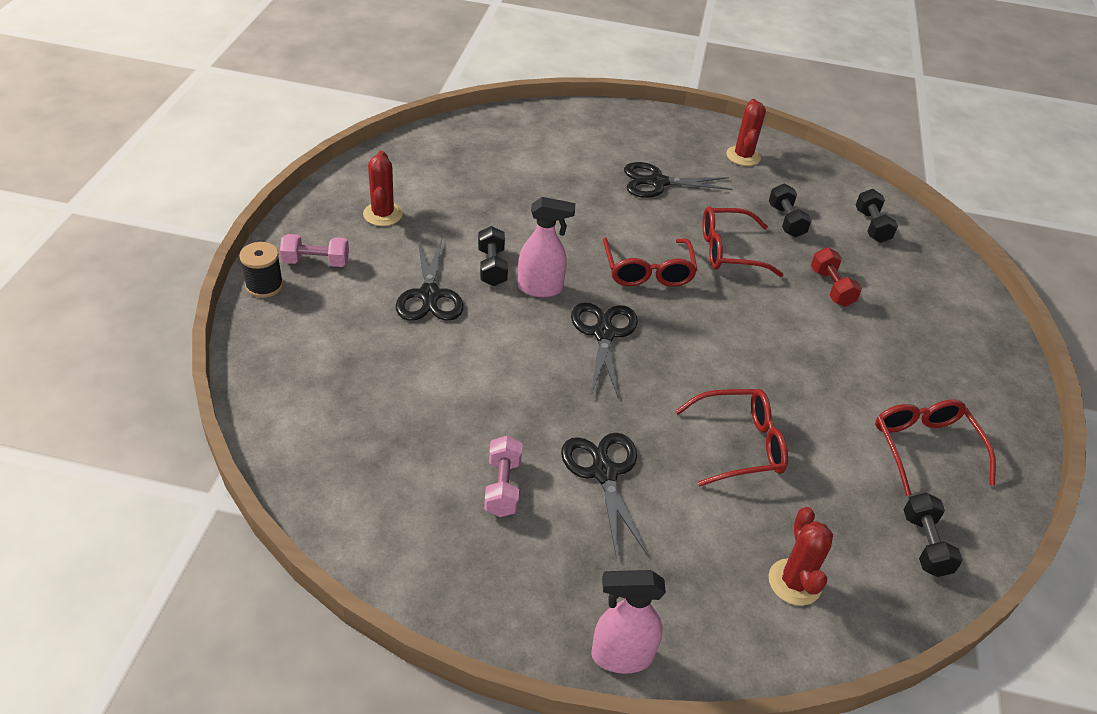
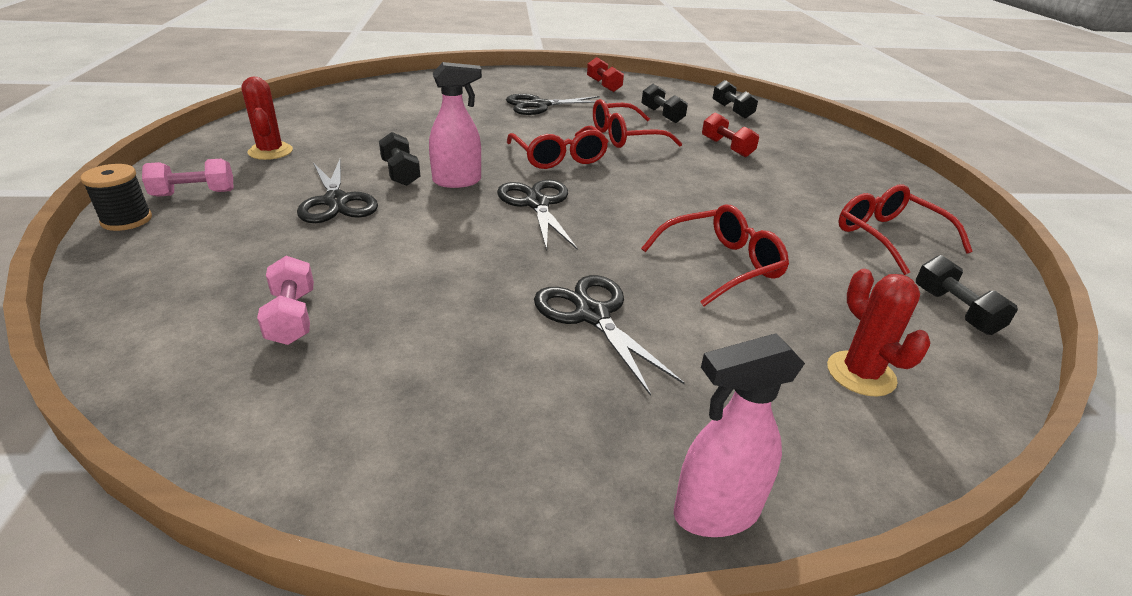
camera: 15 degrees left, 10 degrees down
pink dumbbell [484,436,523,517] -> pink dumbbell moved to [257,256,314,345]
red cactus [726,99,766,166] -> red dumbbell [587,57,624,92]

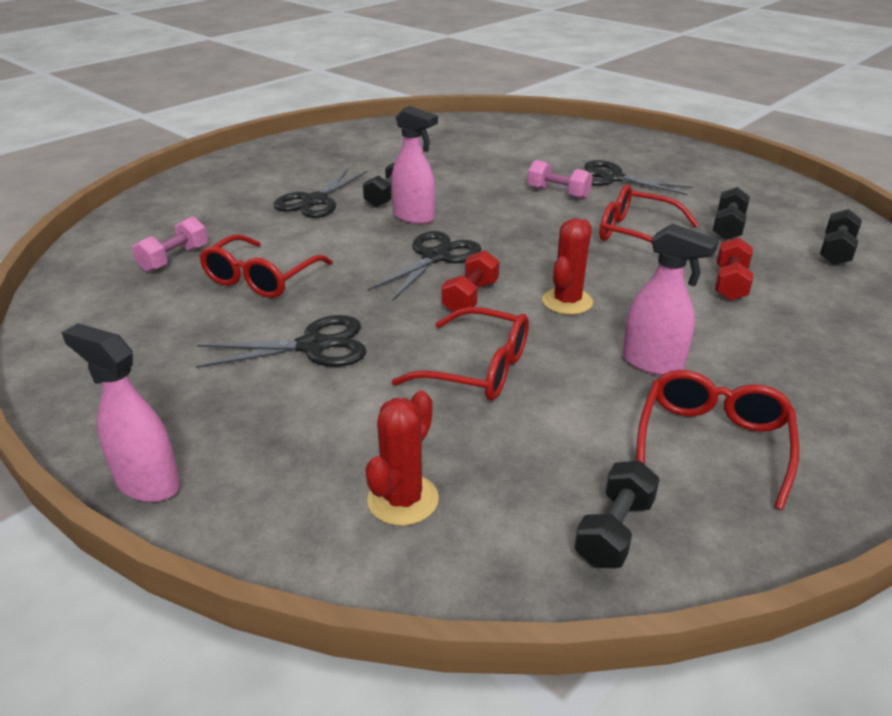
camera: 50 degrees right, 0 degrees up
black spool [80,164,152,231] -> none
pink dumbbell [142,159,233,197] -> pink dumbbell moved to [527,160,593,199]
red cactus [241,76,293,160] -> red cactus moved to [542,218,593,315]
red glasses [507,126,609,169] -> red glasses moved to [199,235,333,298]
black scissors [534,275,685,396] -> black scissors turned 60 degrees clockwise [196,315,366,368]
red dumbbell [587,57,624,92] -> red dumbbell moved to [442,250,499,312]
none -> pink spray bottle [623,224,719,376]

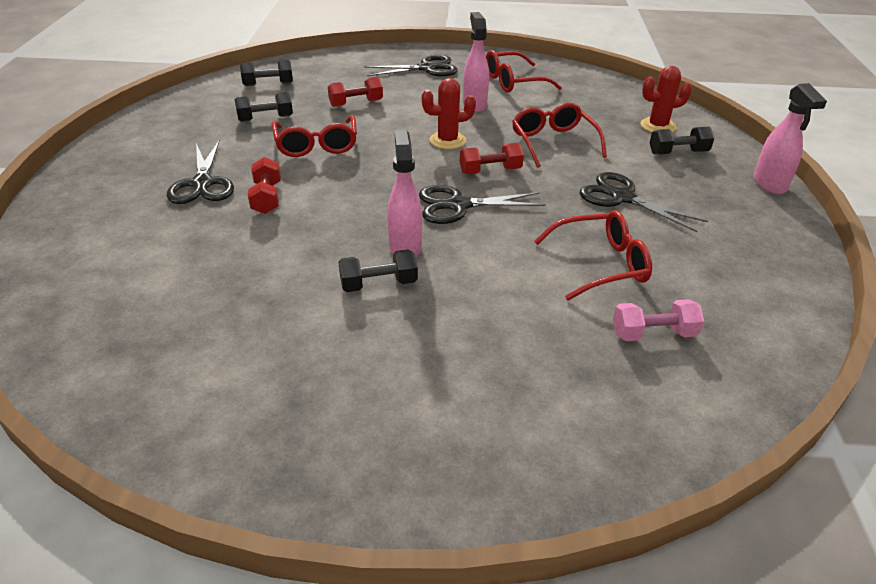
camera: 130 degrees left, 5 degrees up
black scissors [273,169,367,218] -> black scissors moved to [364,55,458,76]
pink dumbbell [527,160,593,199] -> red dumbbell [248,157,281,214]
black dumbbell [574,461,660,568] -> black dumbbell moved to [650,127,714,155]

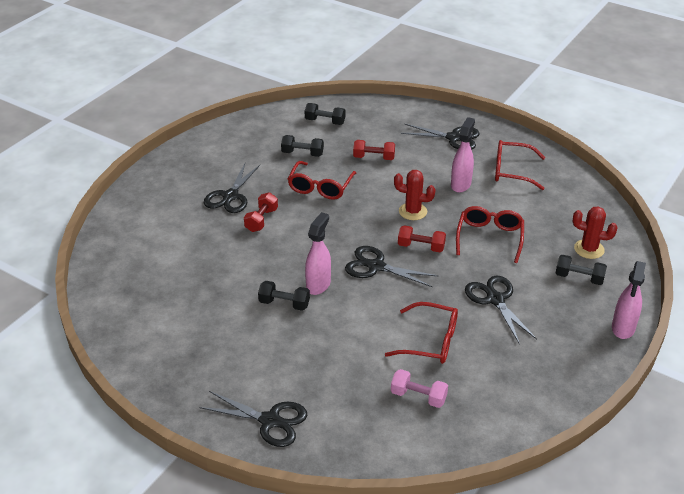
camera: 30 degrees right, 0 degrees up
none -> black scissors [200,391,307,447]

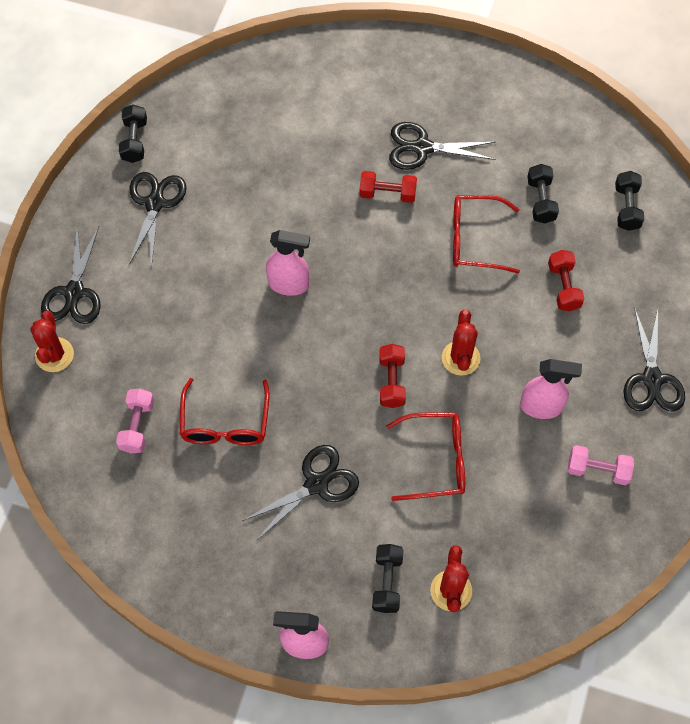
camera: 75 degrees right, 25 degrees up
black dumbbell [258,281,310,311] -> black dumbbell moved to [119,105,147,163]
black scissors [345,246,438,287] -> black scissors moved to [129,172,187,269]
red glasses [495,140,545,190] -> pink dumbbell [568,445,634,485]
none -> red cactus [30,311,74,372]

